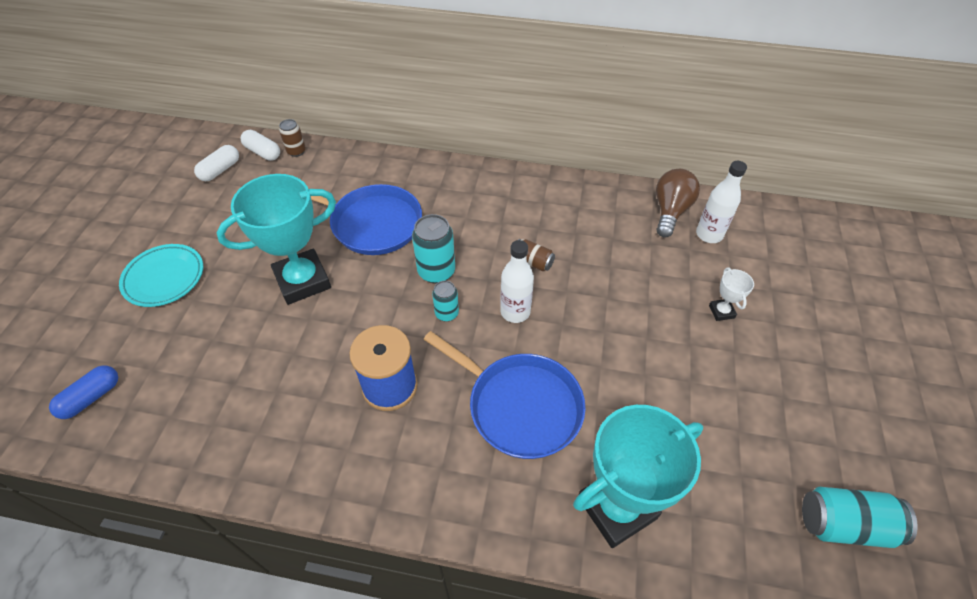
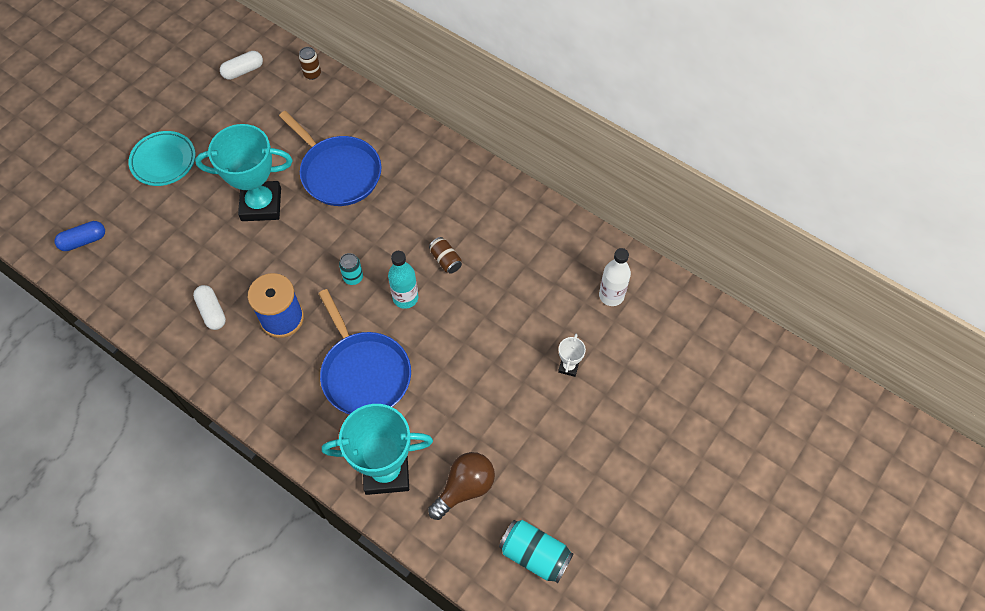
camera: 25 degrees right, 10 degrees up
white capsule [241,130,280,161] -> white capsule moved to [193,285,226,330]
turquoise can [412,214,455,284] -> none
white bottle [500,240,534,323] -> turquoise bottle [388,251,418,309]
brown light bulb [656,169,700,237] -> brown light bulb moved to [428,452,495,520]

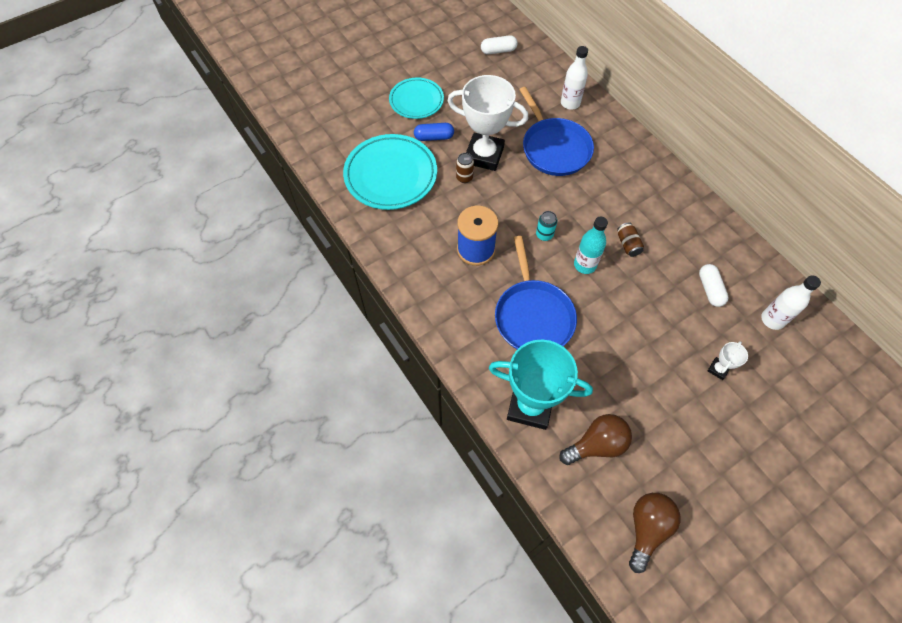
camera: 20 degrees right, 0 degrees up
blue capsule [55,221,105,251] -> blue capsule moved to [414,123,454,141]
white capsule [193,285,226,330] -> white capsule moved to [699,264,729,307]
turquoise trophy [195,124,293,221] -> white trophy [448,75,528,171]
brown can [299,47,321,80] -> brown can moved to [456,153,474,183]
turquoise can [499,520,574,583] -> brown light bulb [629,493,681,573]
none -> turquoise plate [343,134,437,210]
none -> white bottle [561,46,588,110]

